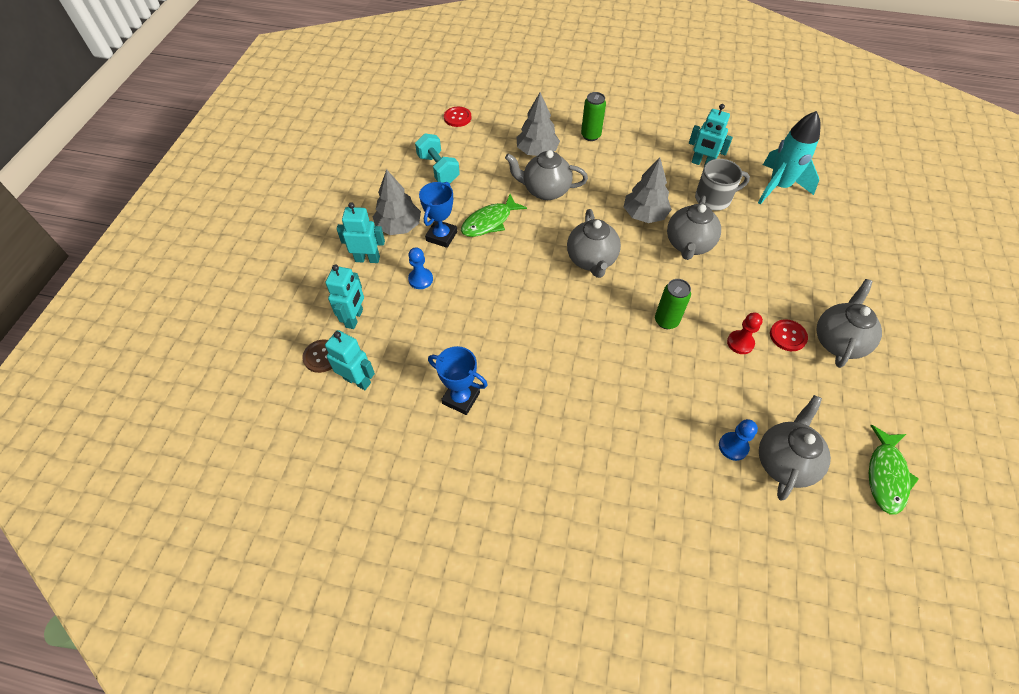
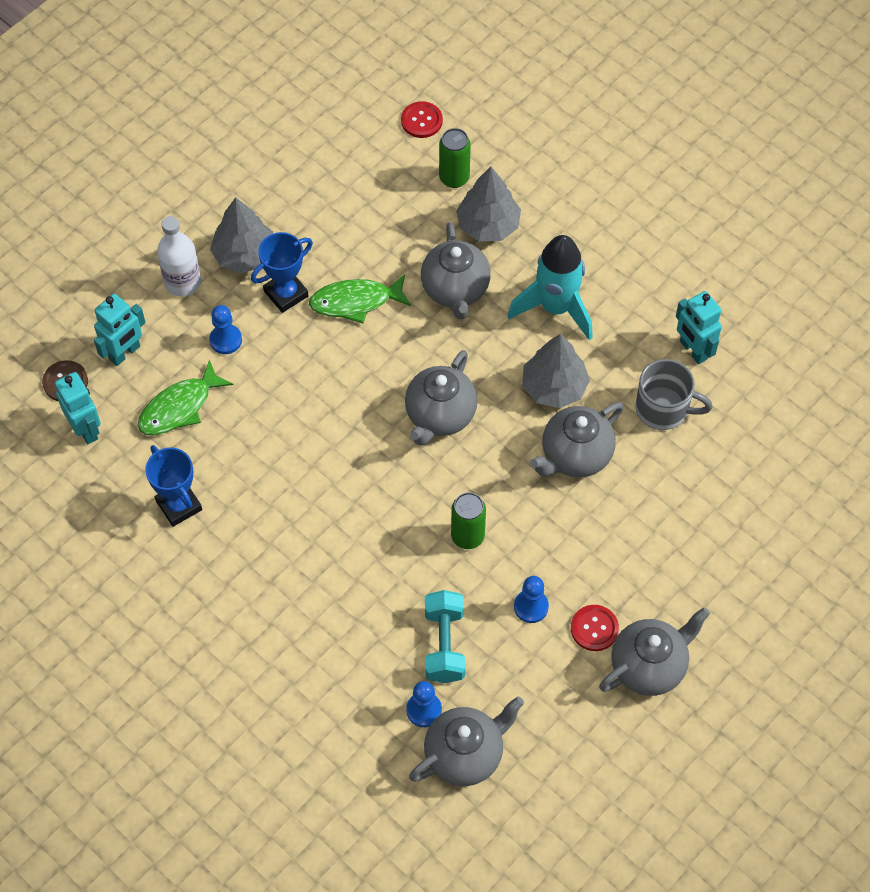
camera: 30 degrees right, 5 degrees up
turquoise robot [337,202,385,263] -> white bottle [157,216,201,297]
turquoise dumbbell [415,133,460,183] -> turquoise dumbbell moved to [425,590,465,683]
grey teapot [505,150,588,200] -> grey teapot turned 135 degrees counterclockwise [421,222,491,320]
green can [581,92,606,141] -> green can moved to [439,128,471,188]
red pawn [727,313,763,354] -> blue pawn [514,576,549,623]
turquoise rocket [758,111,821,205] -> turquoise rocket moved to [507,235,593,341]
green fish [869,425,919,514] -> green fish moved to [138,359,234,435]

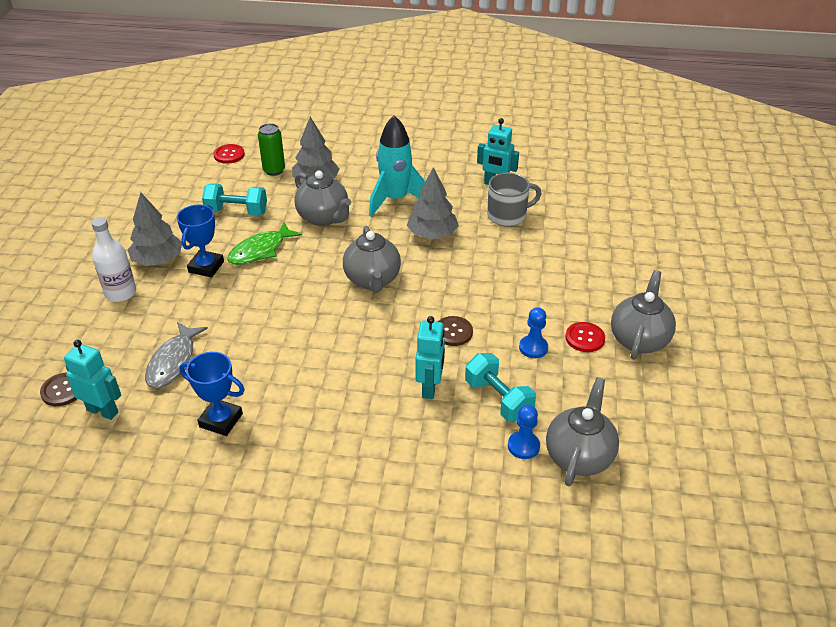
camera: 35 degrees left, 20 degrees down
turquoise robot [94,294,146,366] -> turquoise robot moved to [416,316,445,399]
green fish [138,359,234,435] -> grey fish [145,322,208,388]
blue pawn [209,305,242,354] -> none
green can [451,492,486,549] -> brown button [438,316,473,346]
grey teapot [530,402,624,477] -> none
none -> turquoise dumbbell [202,183,267,216]

